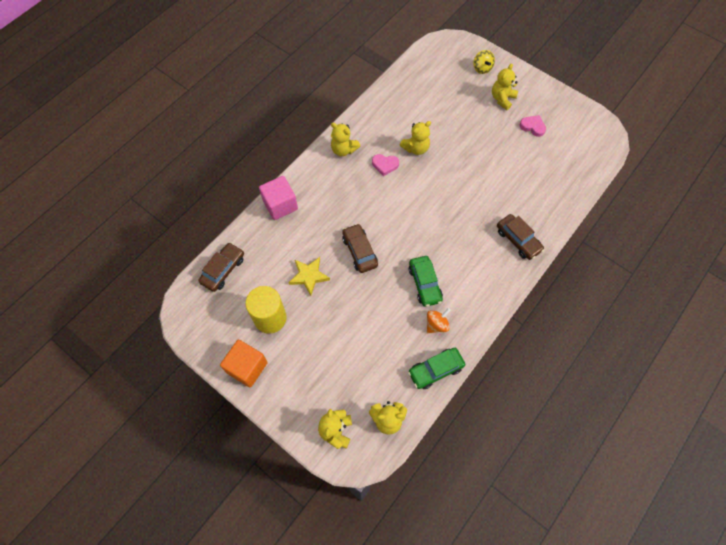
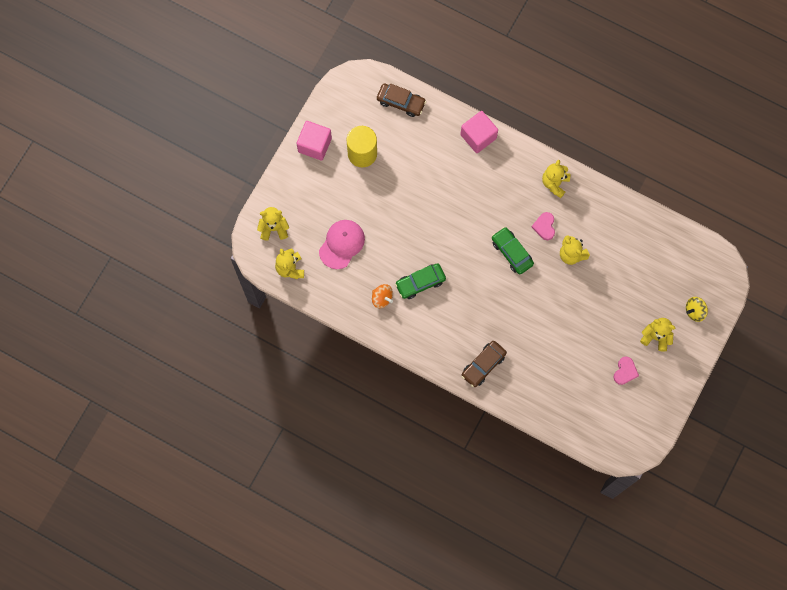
camera: 80 degrees right, 10 degrees up
orange cube [220,340,268,387] -> pink cube [297,121,332,161]
yellow star [288,257,330,296] -> none
brown car [342,224,378,273] -> none
green car [408,348,465,389] -> green car moved to [492,227,534,274]
none -> pink cap [319,220,365,269]

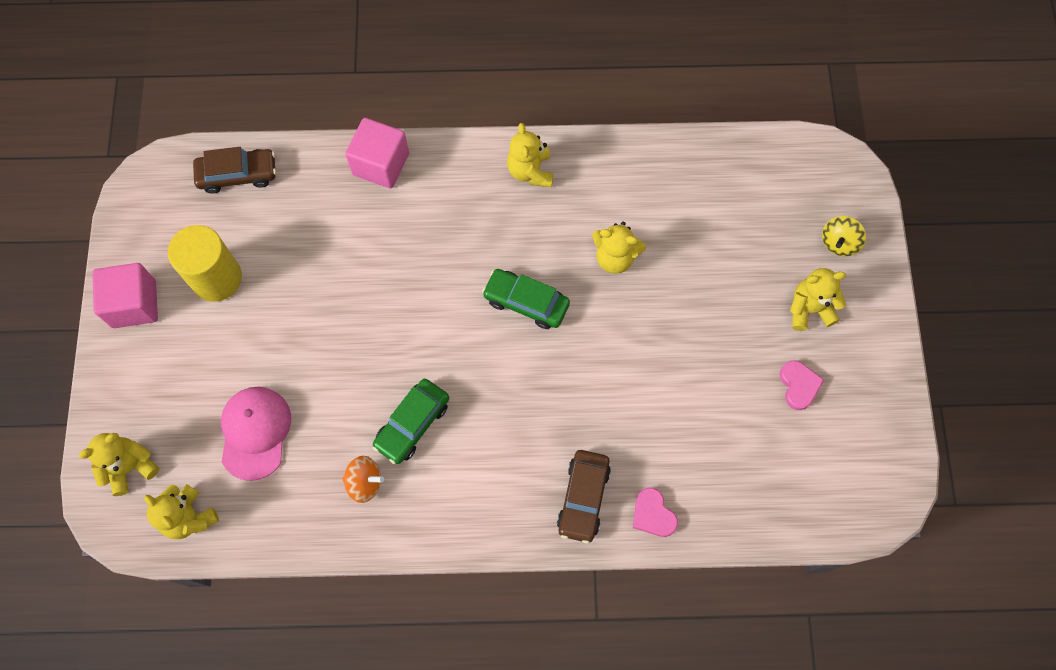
camera: 30 degrees left, 5 degrees down
pink heart [531,212,555,240] -> pink heart moved to [633,488,678,537]

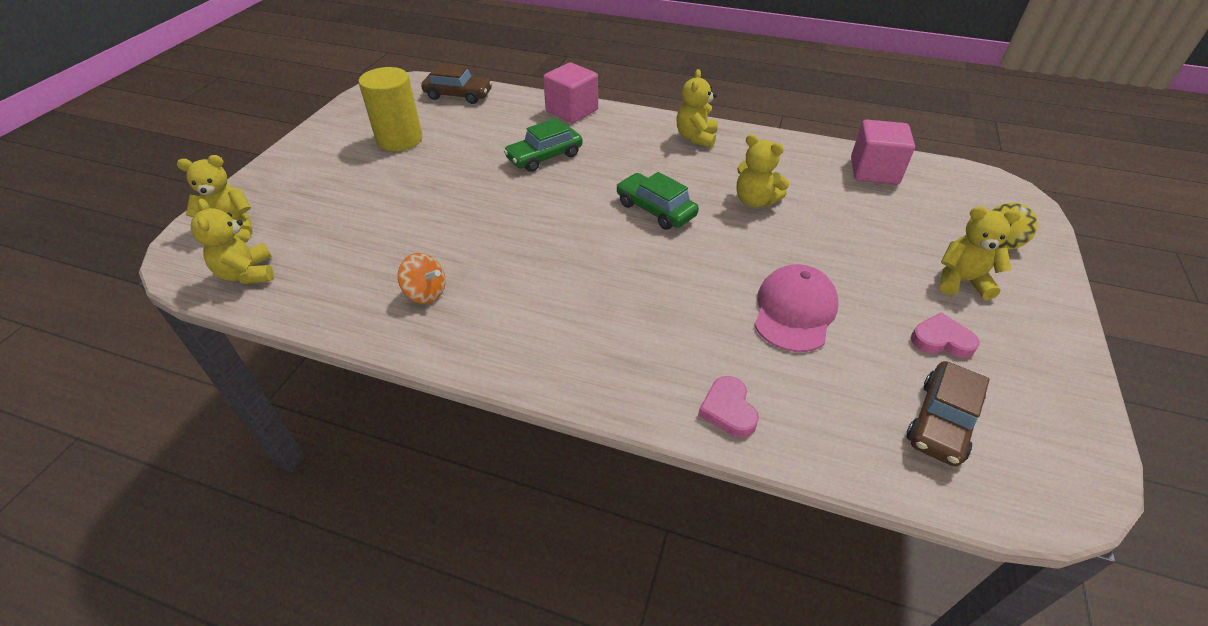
camera: 20 degrees right, 25 degrees down
pink cube [92,263,158,328] -> pink cube moved to [851,119,915,185]
pink cap [221,387,291,481] -> pink cap moved to [754,264,838,352]
green car [373,379,449,464] -> green car moved to [504,118,583,172]
brown car [557,450,611,544] -> brown car moved to [907,361,990,466]
pink heart [780,360,824,410] -> pink heart turned 90 degrees counterclockwise [911,313,980,358]

